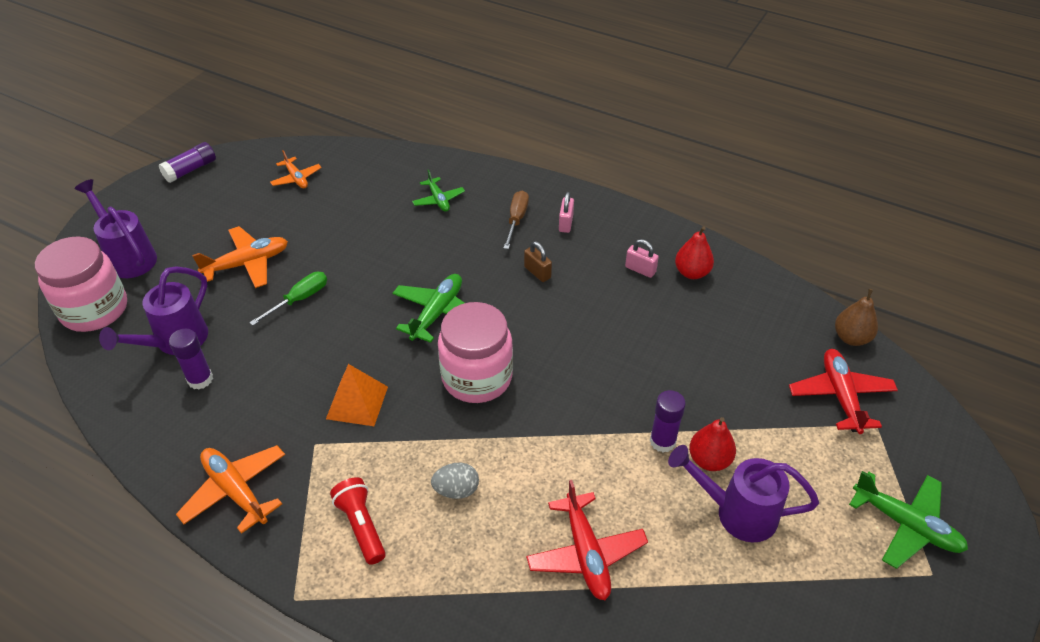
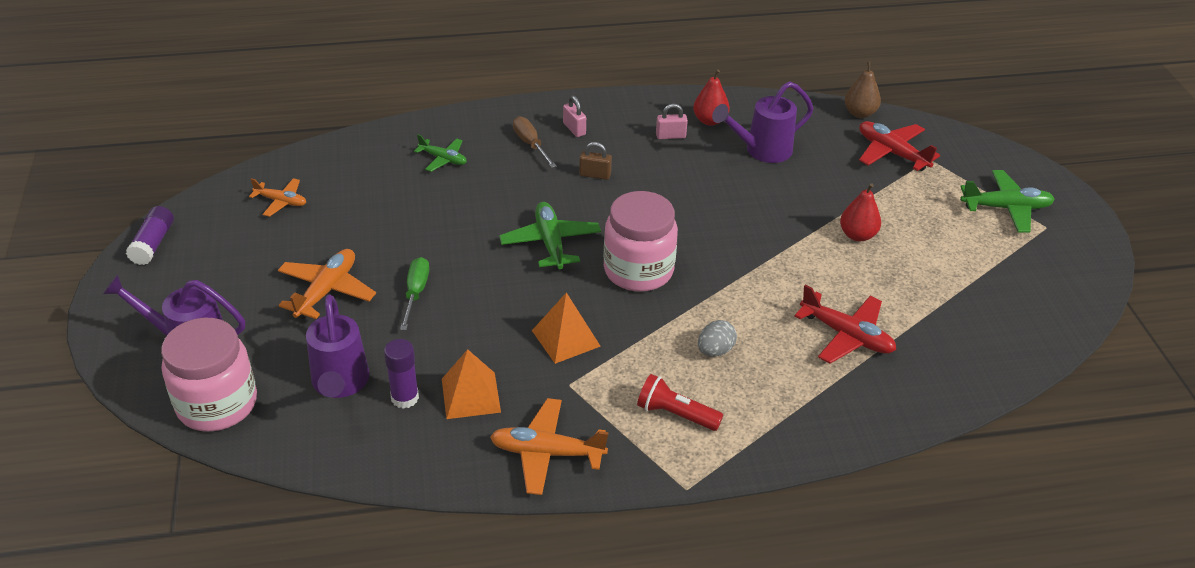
camera: 40 degrees left, 5 degrees down
purple glue stick [650,390,686,453] -> none
purple watering can [668,445,819,542] -> purple watering can moved to [712,82,814,163]
none -> orange pyramid [442,349,501,419]

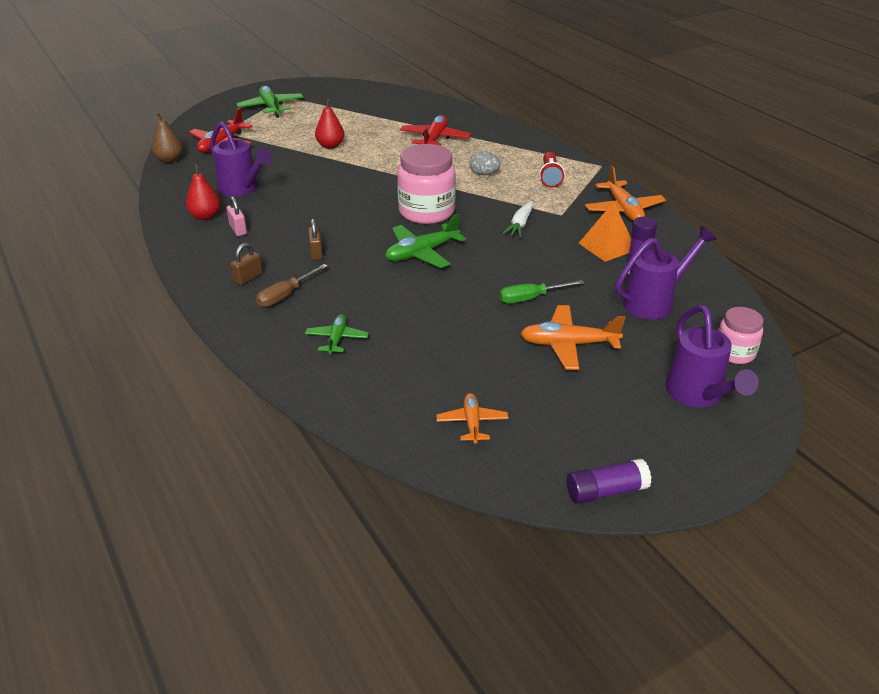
camera: 110 degrees left, 5 degrees down
pink jar [161,318,257,432] -> pink jar [718,307,764,364], size x0.57
orange pyramid [532,292,601,364] -> white carrot [503,201,533,237]
pink padlock [563,95,586,137] -> brown padlock [230,243,263,285]

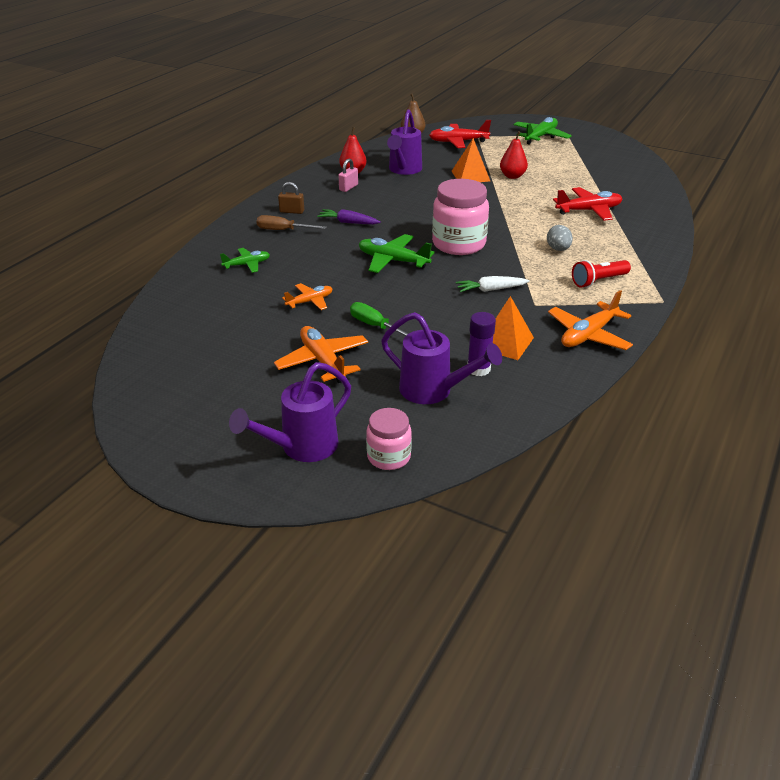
camera: 60 degrees right, 0 degrees up
brown padlock [308,218,323,260] -> purple carrot [317,209,381,224]
orange plane [436,393,509,444] -> orange plane moved to [282,283,332,310]
purple glue stick [567,459,651,504] -> none
none -> orange pyramid [451,138,490,182]

